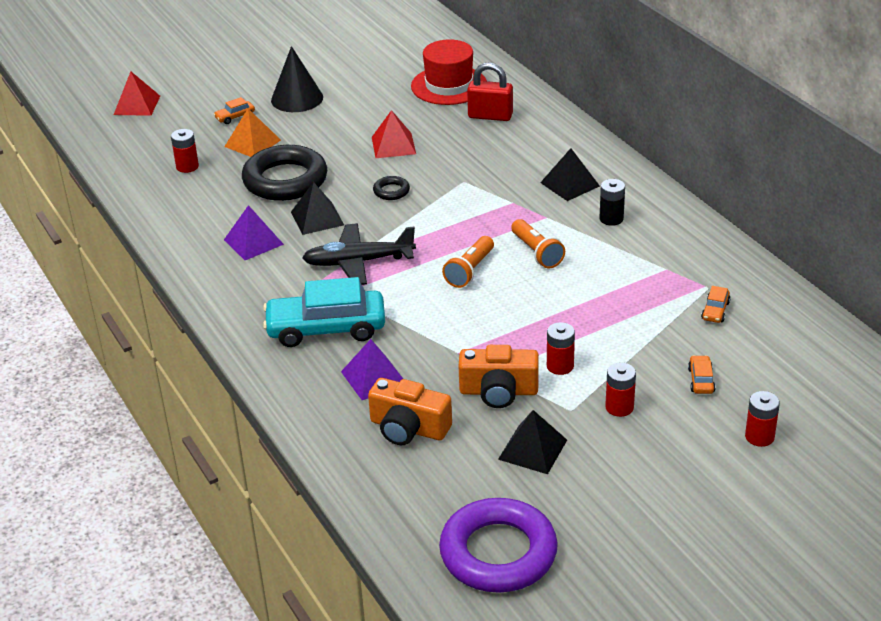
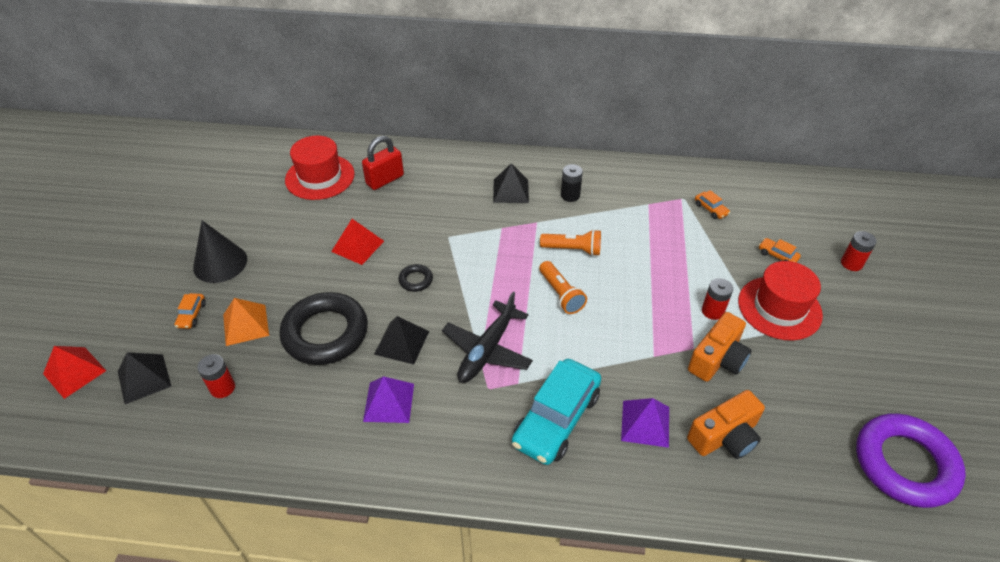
camera: 55 degrees left, 10 degrees up
black pyramid [498,410,567,474] -> black pyramid moved to [118,352,171,404]
red battery [605,363,636,417] -> red hat [738,261,823,340]

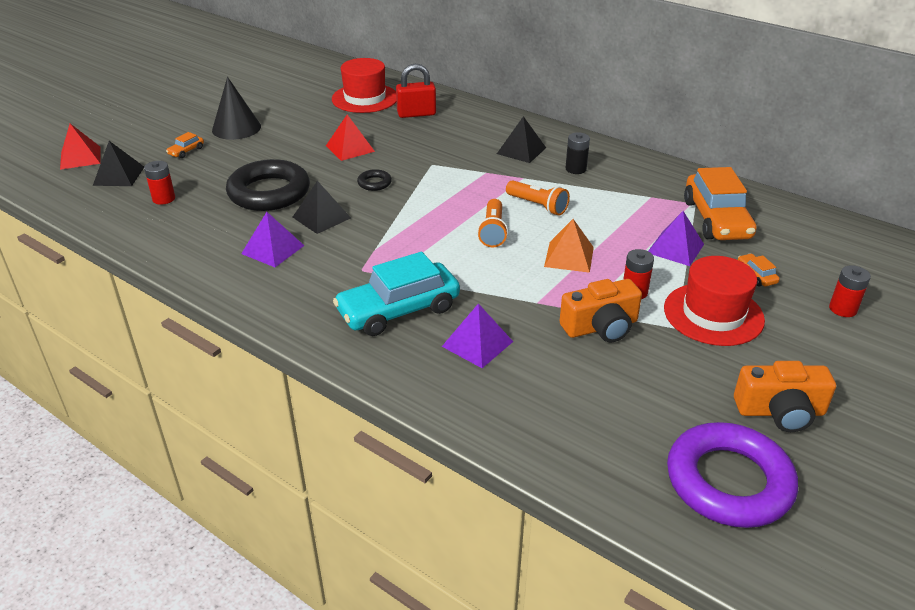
camera: 30 degrees right, 10 degrees down
orange pyramid [223,298,269,346] -> orange pyramid moved to [544,219,594,273]
black plane [442,292,533,383] -> none
orange camera [687,390,765,459] -> orange camera moved to [734,361,836,432]
orange car [695,190,730,219] -> orange car [684,167,757,240], size x2.42
none -> purple pyramid [648,211,704,266]

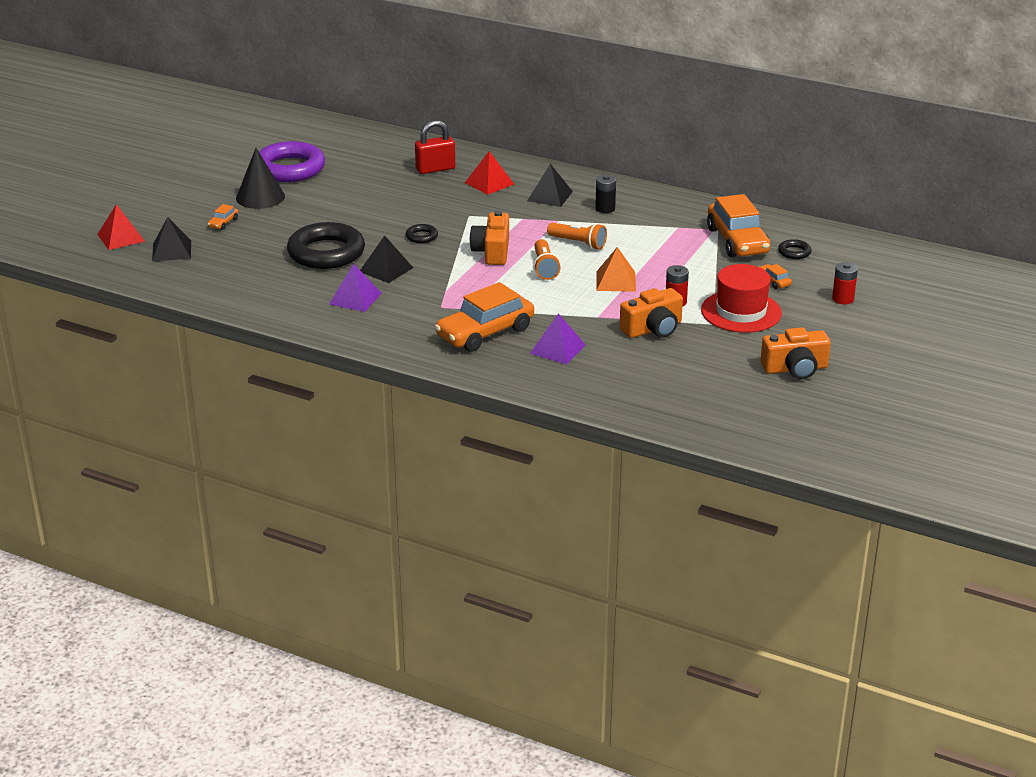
camera: 10 degrees left, 5 degrees down
red battery [144,161,175,205] -> none
red pyramid [326,115,375,161] -> red pyramid moved to [465,151,514,195]
red hat [332,58,397,113] -> none
turquoise car [333,252,460,336] -> orange car [435,282,534,352]
purple pyramid [648,211,704,266] -> none
purple ring [667,422,798,528] -> purple ring moved to [259,141,325,182]
none -> orange camera [470,211,509,265]
none -> black ring [778,239,812,259]

